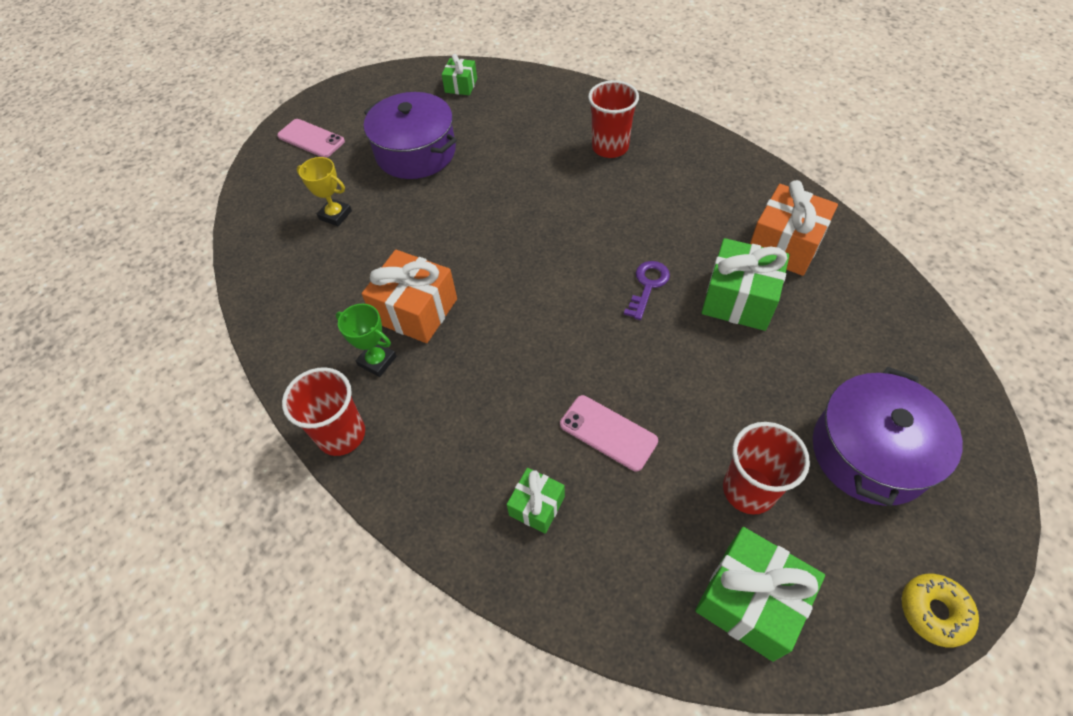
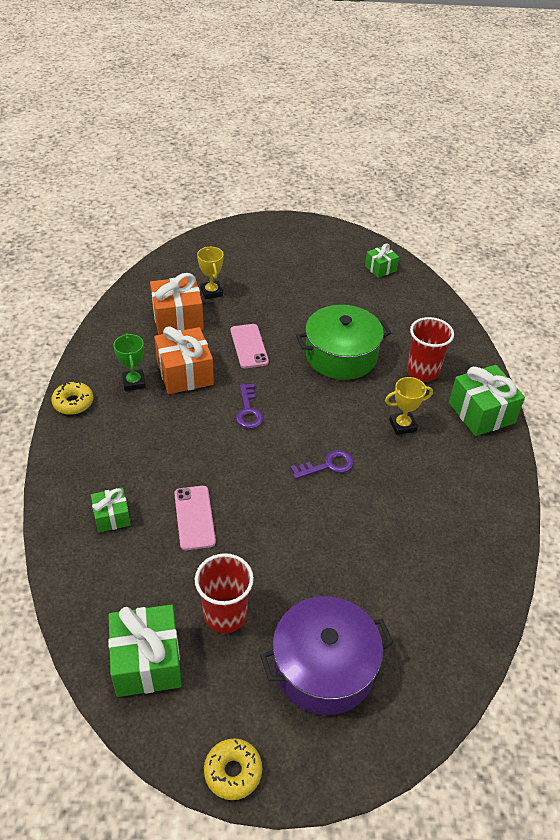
camera: 40 degrees right, 10 degrees down
pink phone [277,119,345,158] -> pink phone moved to [230,324,269,368]
red cup [282,367,365,456] -> yellow donut [51,381,94,415]
purple pot [364,92,457,179] -> none
green gift [701,238,790,331] -> green gift moved to [449,365,525,436]
orange gift [750,180,838,276] -> orange gift moved to [150,273,204,335]
none -> purple key [236,384,264,429]
none -> green pot [296,305,391,380]
none -> yellow trophy [385,377,433,435]

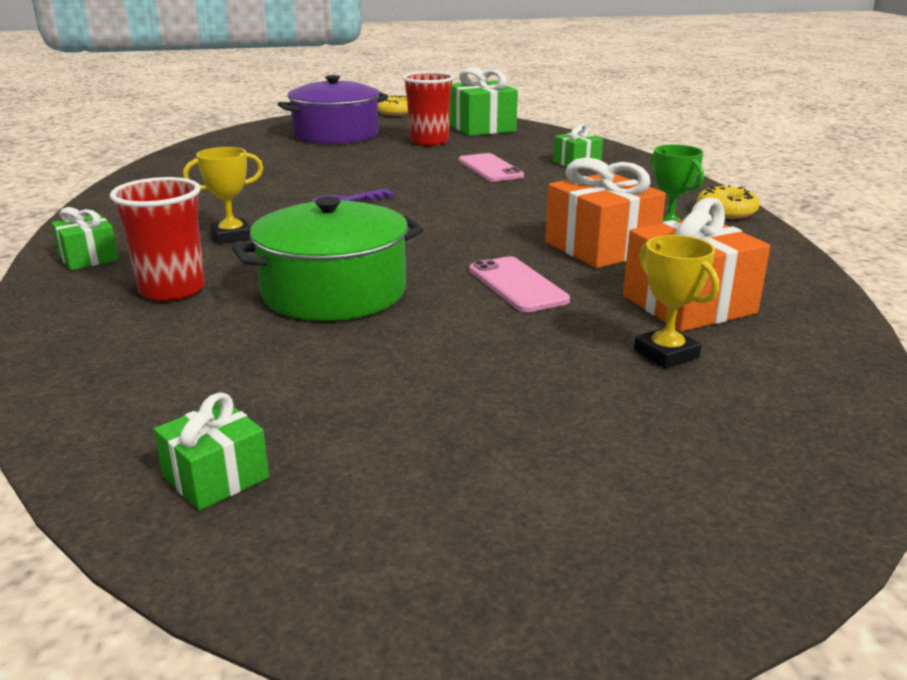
camera: 170 degrees right, 20 degrees down
purple key [236,384,264,429] -> none
green gift [449,365,525,436] -> green gift [51,207,119,270], size x0.56

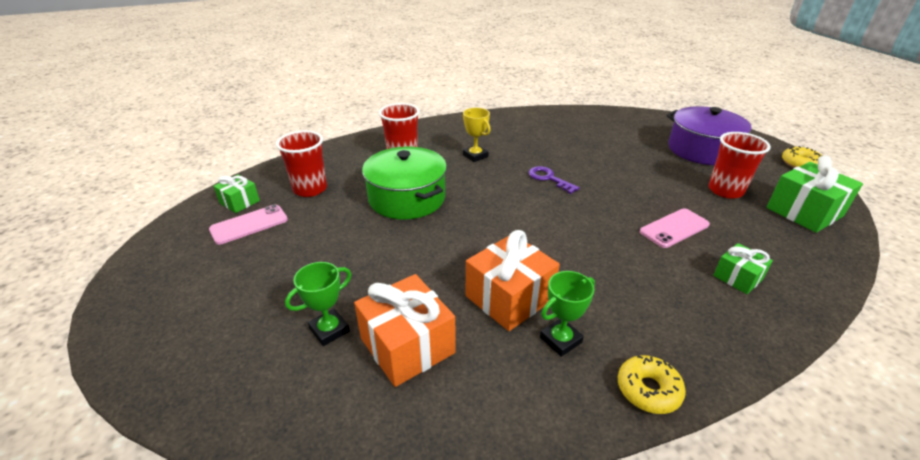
camera: 80 degrees right, 10 degrees up
green gift [51,207,119,270] -> none
pink phone [469,256,570,312] -> pink phone moved to [209,204,288,245]
yellow trophy [634,235,719,369] -> green trophy [285,262,352,346]
none -> red cup [276,130,327,197]

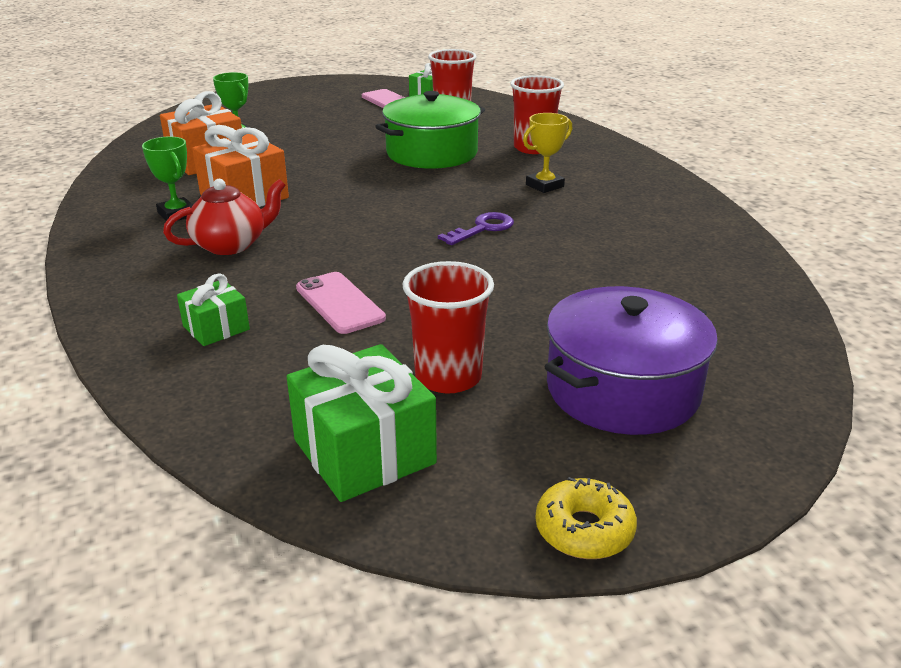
camera: 90 degrees right, 5 degrees down
yellow donut [618,355,686,414] -> none
none -> red teapot [163,179,286,255]

